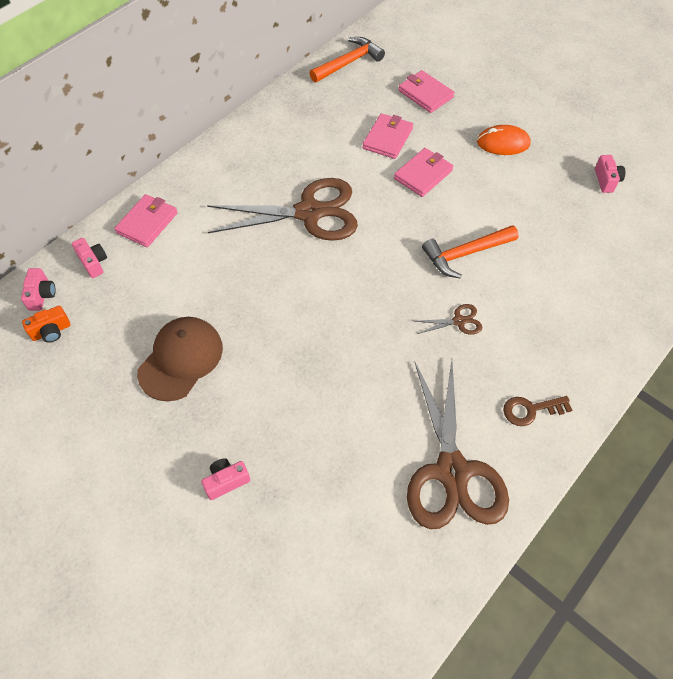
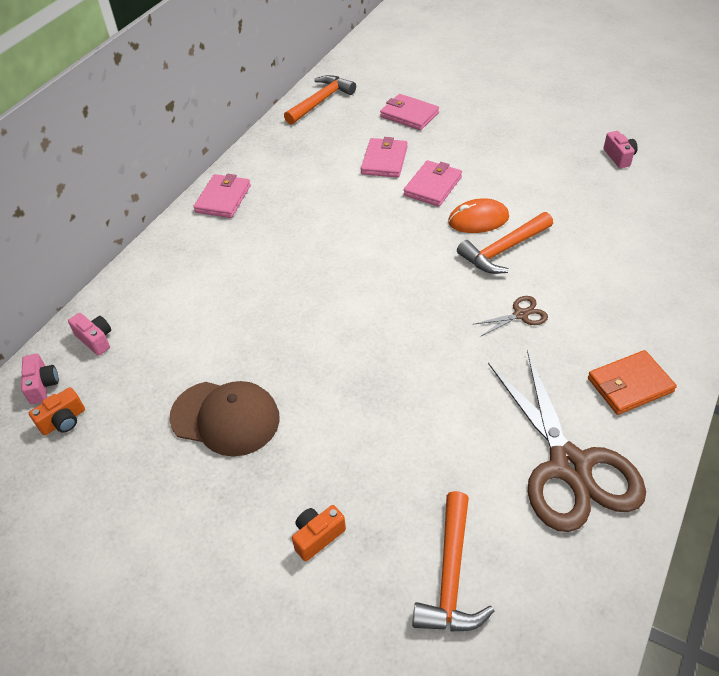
camera: 10 degrees left, 10 degrees down
pink wallet [114,194,177,247] -> pink wallet moved to [193,174,251,218]
brown cap [137,317,223,401] -> brown cap turned 90 degrees clockwise [169,381,280,457]
pink camera [201,458,250,500] -> orange camera [292,505,346,561]
brown scissors [207,178,358,241] -> none
orange mouse [477,125,531,155] -> orange mouse moved to [448,198,509,233]
brown key [503,396,572,426] -> orange wallet [588,350,677,415]
none -> orange hammer [412,491,494,632]

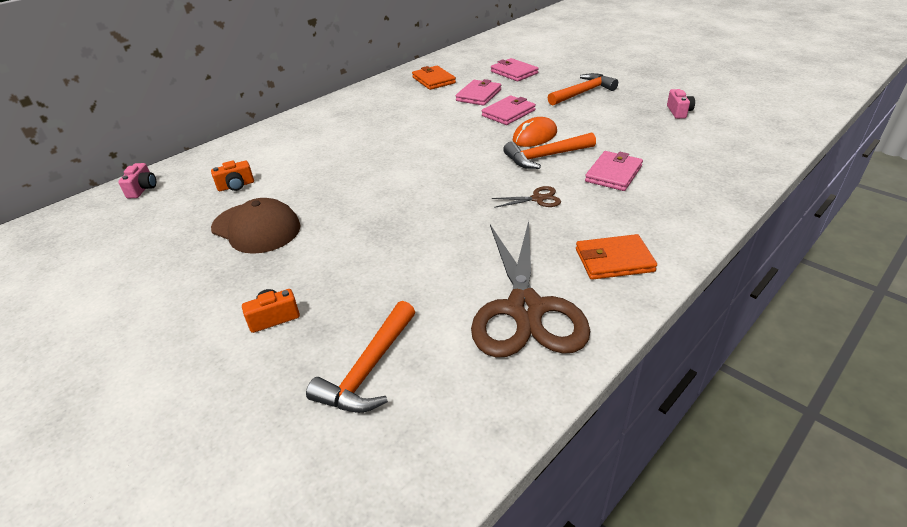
camera: 15 degrees right, 10 degrees down
orange camera [29,387,85,435] -> orange camera moved to [211,161,254,191]
pink camera [68,313,111,356] -> none
pink wallet [193,174,251,218] -> pink wallet moved to [585,151,643,191]
orange hammer [284,75,356,125] -> orange hammer moved to [548,73,618,105]
orange mouse [448,198,509,233] -> orange mouse turned 45 degrees counterclockwise [513,117,557,147]
none -> orange wallet [412,66,456,90]

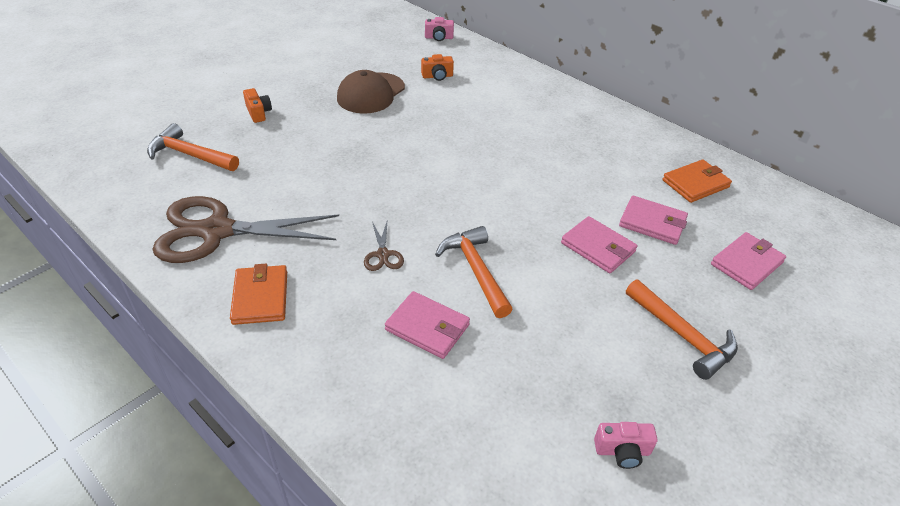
camera: 85 degrees right, 5 degrees up
orange camera [211,161,254,191] -> orange camera turned 75 degrees counterclockwise [421,54,454,81]
orange mouse [513,117,557,147] -> none

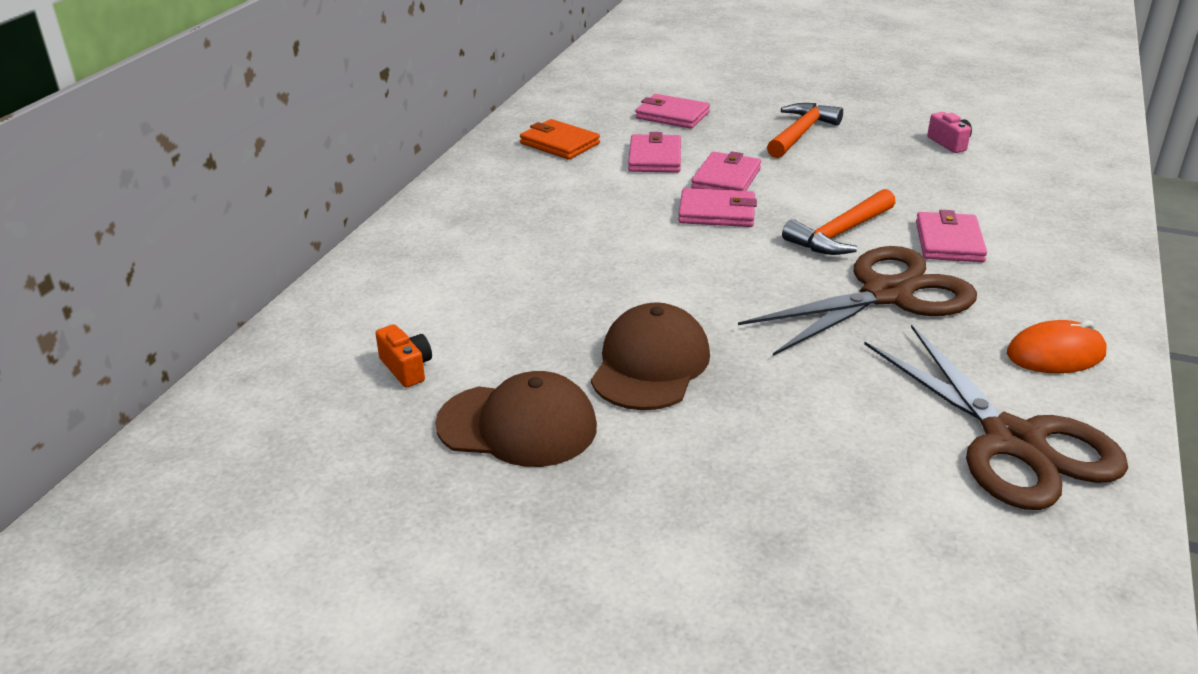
camera: 110 degrees left, 10 degrees down
orange hammer [147,123,239,171] -> none
orange wallet [230,264,287,325] -> orange mouse [1007,320,1106,373]
orange camera [243,88,272,123] -> none
brown scissors [364,222,404,271] -> brown scissors [738,246,977,356], size x2.45
pink camera [425,17,454,41] -> none
none -> brown cap [591,302,710,410]
none -> pink wallet [678,188,757,227]

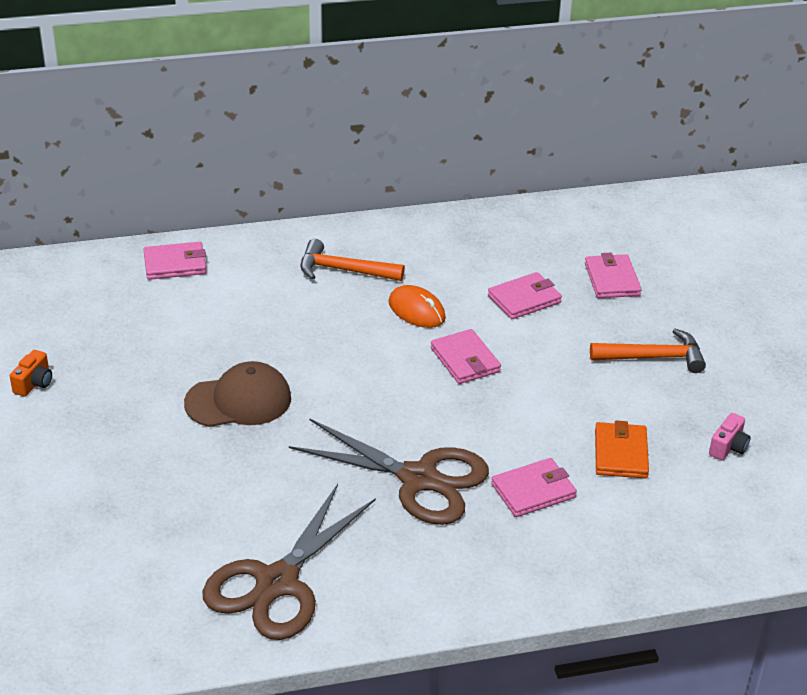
camera: 55 degrees right, 5 degrees up
orange camera [375,324,432,387] -> orange camera moved to [10,350,52,397]
brown cap [435,371,597,467] -> none
orange wallet [520,119,600,160] -> orange wallet moved to [595,420,649,479]
pink wallet [691,151,761,191] -> pink wallet moved to [143,242,207,280]
orange hammer [782,189,896,255] -> orange hammer moved to [300,239,405,281]
orange mouse [1007,320,1106,373] -> orange mouse moved to [388,285,446,328]

